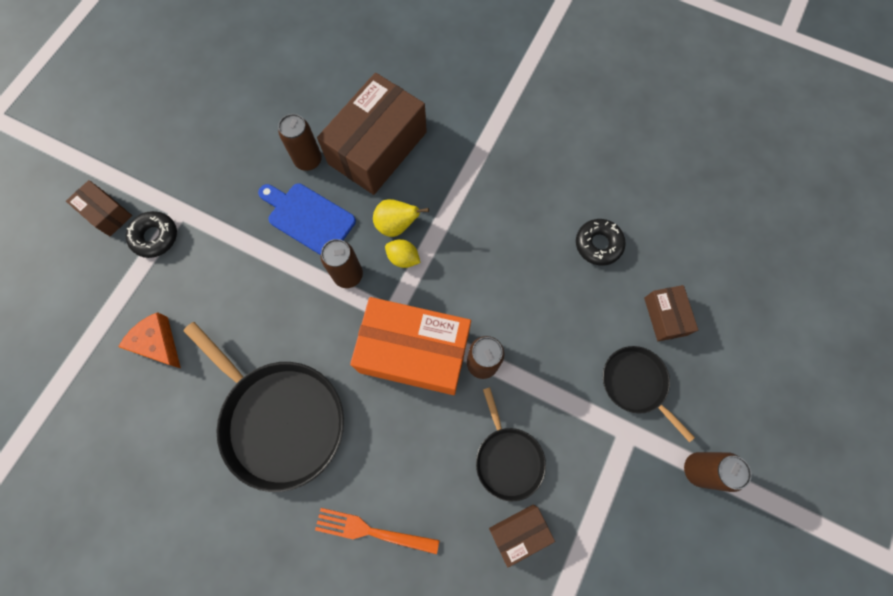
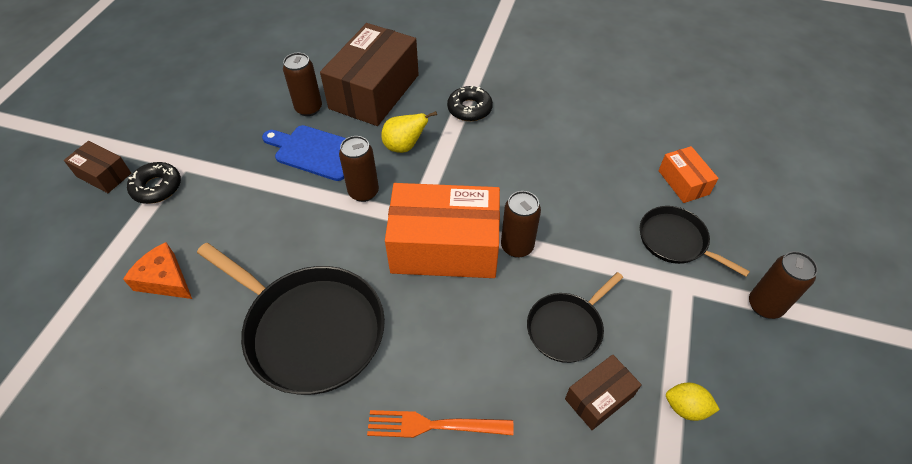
camera: 10 degrees left, 20 degrees down
yellow lemon [385,239,421,268] -> yellow lemon moved to [666,383,720,421]
black pan [476,387,546,501] -> black pan turned 75 degrees clockwise [527,272,623,363]
black donut [576,219,626,266] -> black donut moved to [447,86,493,121]
brown box [644,285,698,341] -> orange box [658,146,719,203]

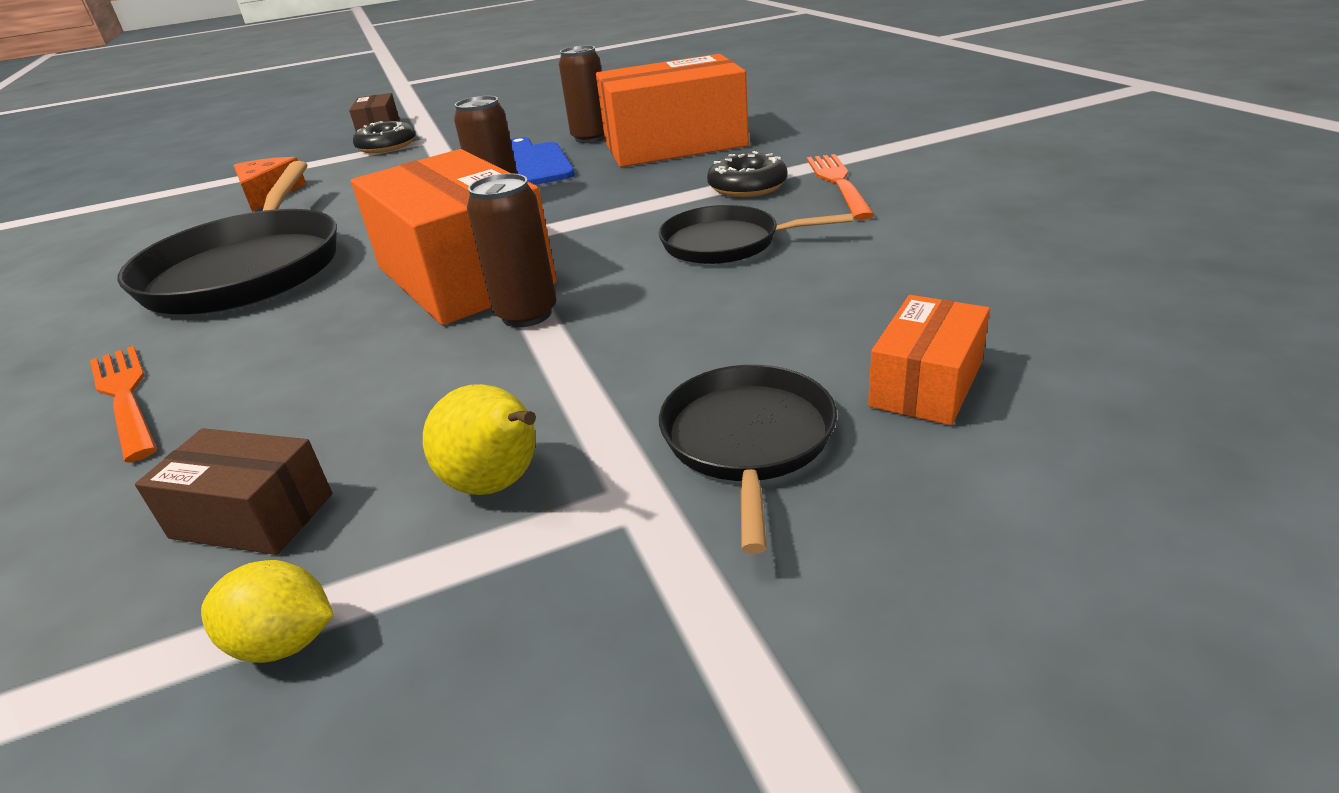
camera: 55 degrees right, 20 degrees down
brown box [320,23,419,126] -> orange box [596,54,749,167]
yellow pear [381,111,437,153] -> yellow pear moved to [423,384,536,495]
black pan [527,272,623,363] -> black pan moved to [658,205,853,264]
yellow lemon [666,383,720,421] -> yellow lemon turned 60 degrees counterclockwise [201,560,334,663]
brown can [749,251,818,319] -> none
none -> orange fork [807,154,875,220]

